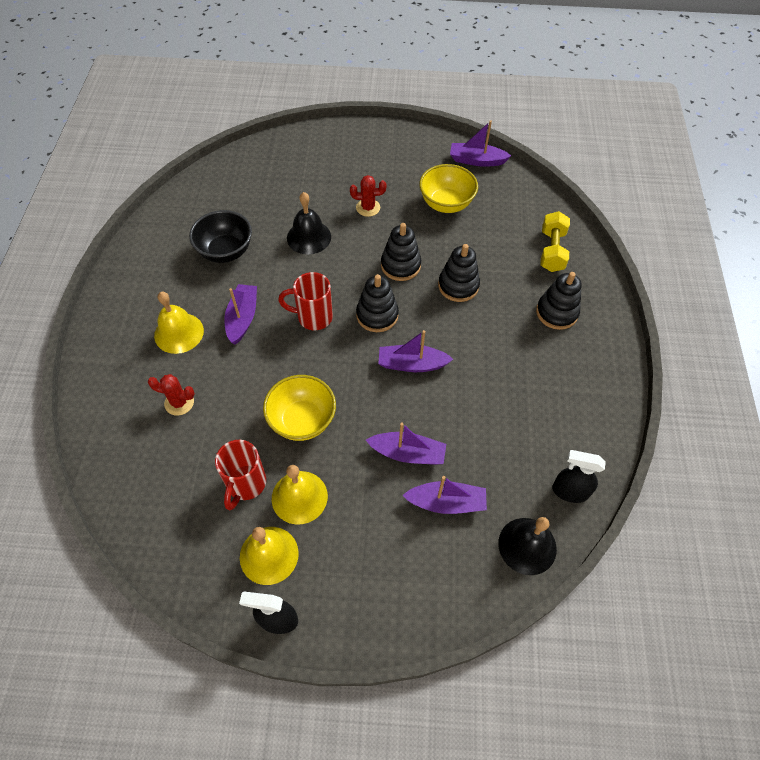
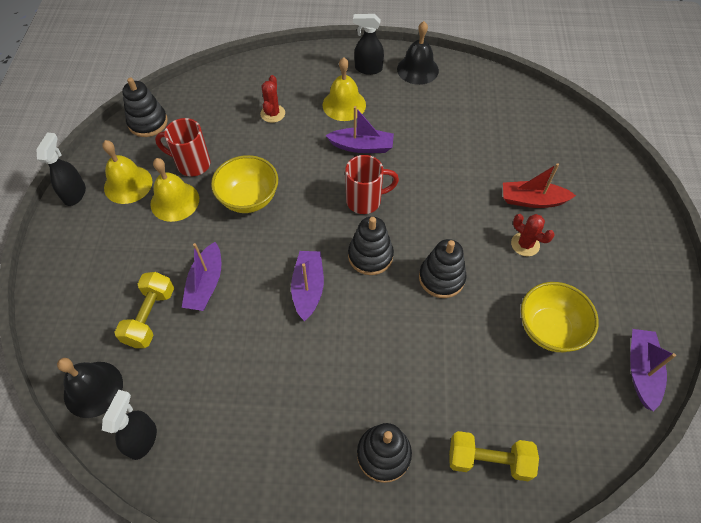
camera: 90 degrees right, 0 degrees up
black bowl [189,210,252,263] -> none
red mug [278,272,333,330] -> red mug turned 75 degrees clockwise [345,155,399,214]
black bell [287,192,331,254] -> black bell moved to [397,21,439,85]
red cactus [350,175,386,217] -> red cactus turned 45 degrees counterclockwise [511,214,555,256]
purple boat [402,476,487,514] -> yellow dumbbell [115,272,174,348]
black stacking toy [438,244,480,302] -> black stacking toy moved to [122,78,168,137]
none -> black spray bottle [353,14,384,75]
none -> red boat [503,163,576,208]

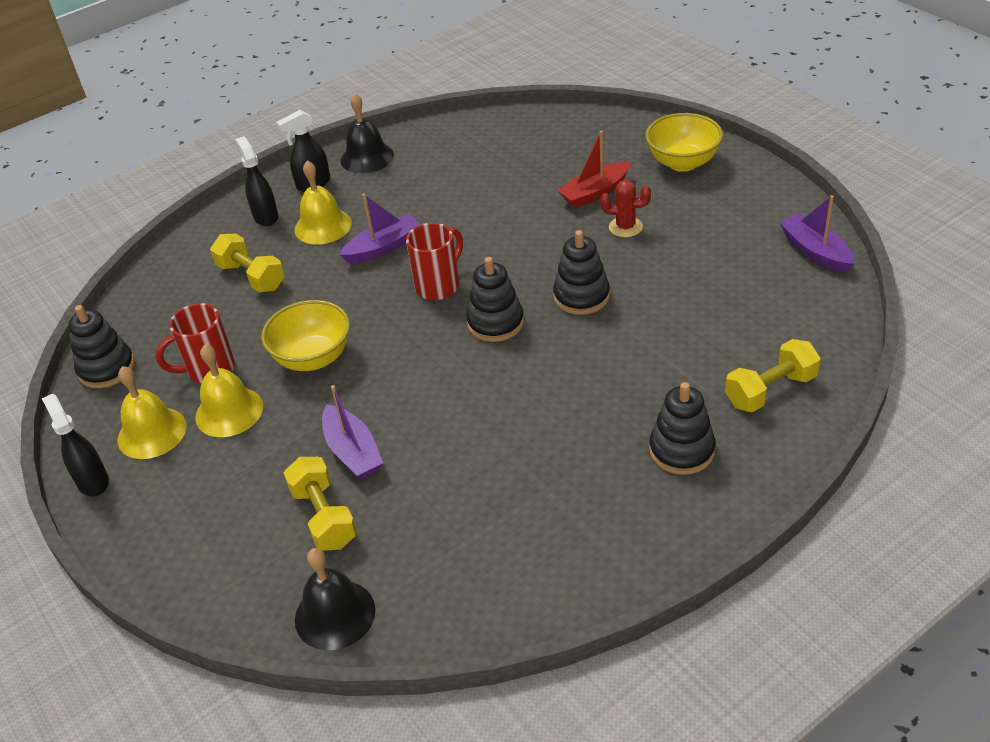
camera: 35 degrees left, 15 degrees down
black spray bottle [102,390,157,460] -> black spray bottle moved to [235,136,278,226]
red cactus [260,75,285,123] -> yellow dumbbell [210,234,285,292]
purple boat [291,251,324,321] -> none
yellow bowl [521,282,599,352] -> yellow bowl moved to [646,113,723,172]

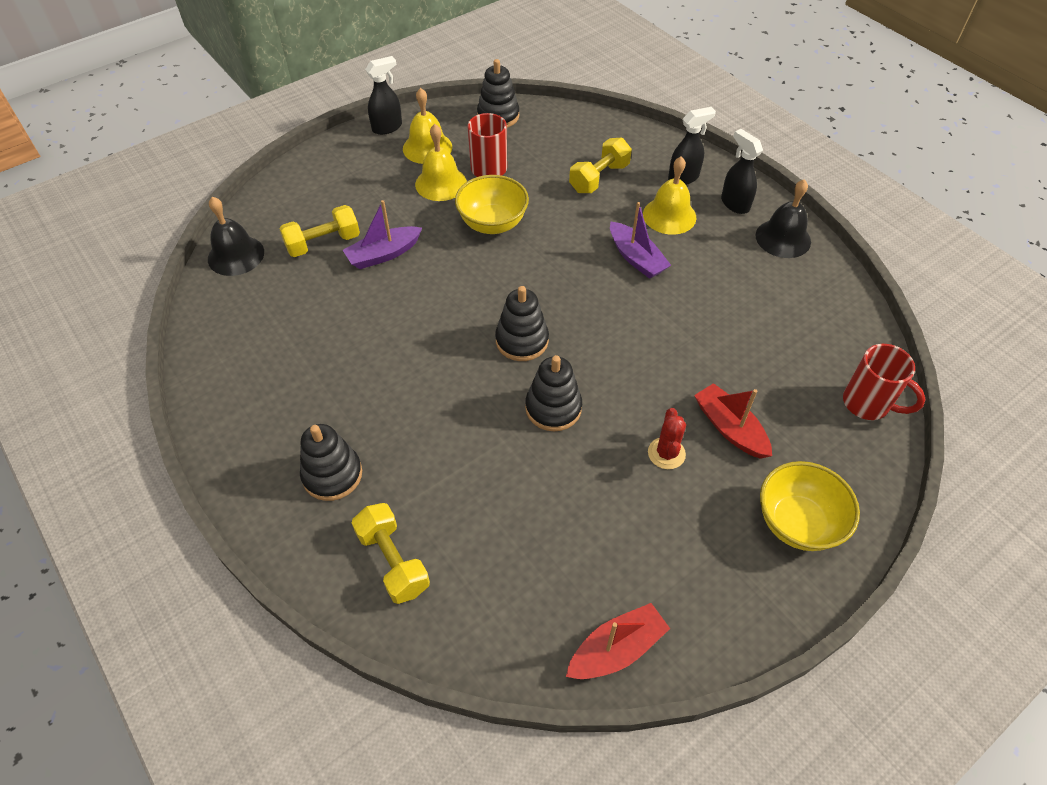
camera: 85 degrees right, 10 degrees up
red mug [406,223,463,300] -> red mug moved to [843,344,926,420]
purple boat [779,195,854,273] -> red boat [566,603,670,679]

